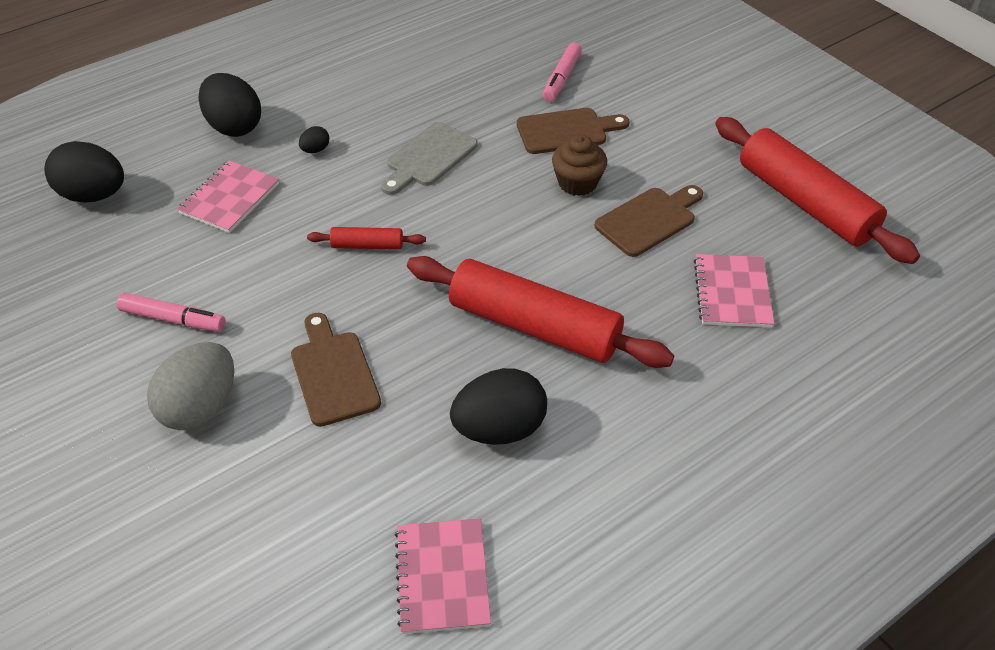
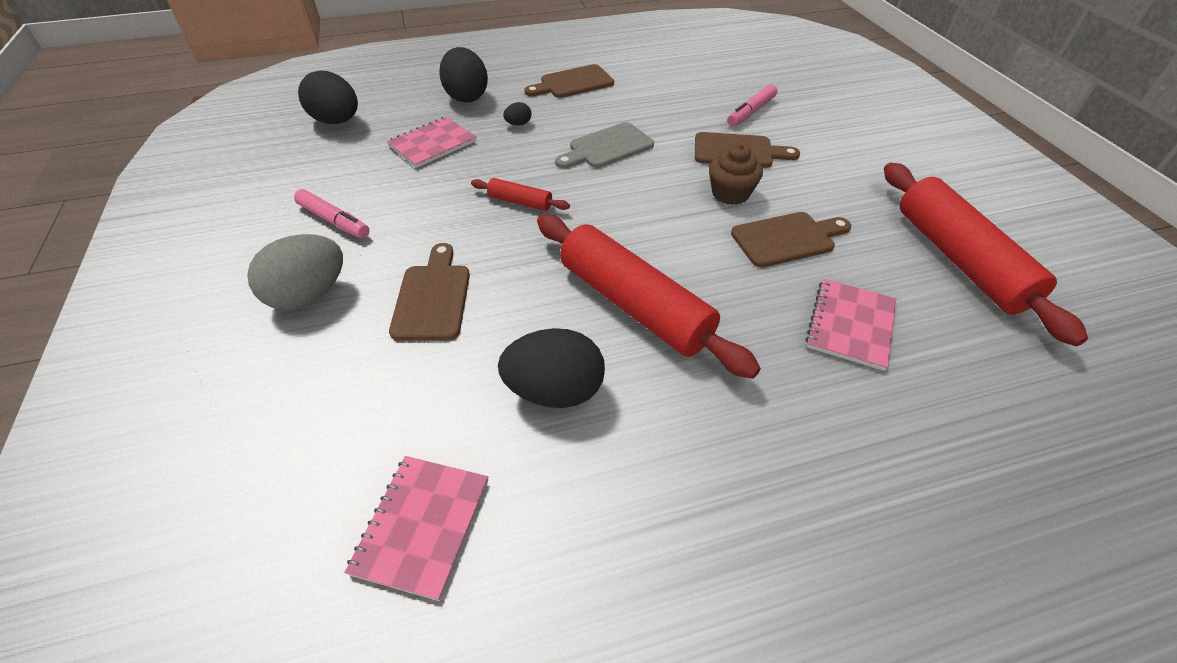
camera: 20 degrees right, 0 degrees up
none -> brown cutting board [524,64,614,98]

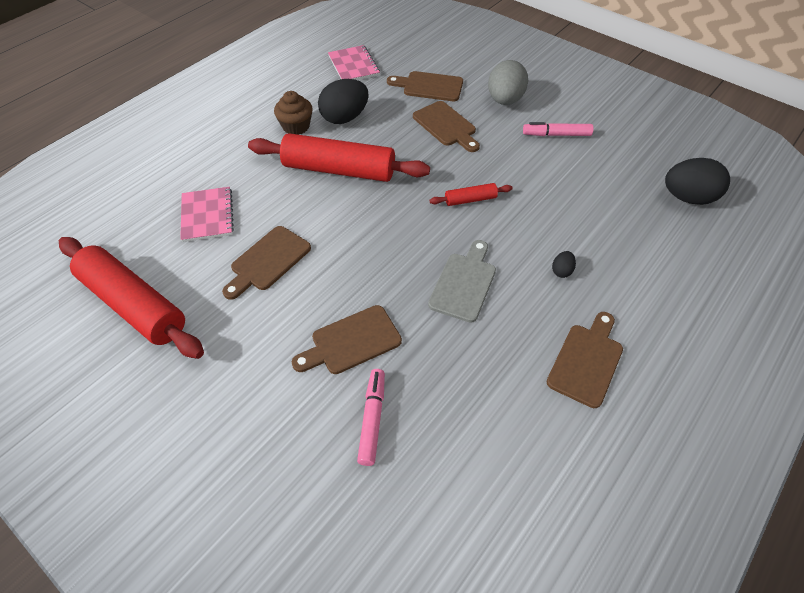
camera: 145 degrees right, 5 degrees up
pink notebook [387,117,477,168] -> none
black egg [439,47,488,103] -> none
brown cupcake [709,143,763,205] -> brown cupcake moved to [274,91,313,135]
none -> brown cutting board [387,71,463,101]

